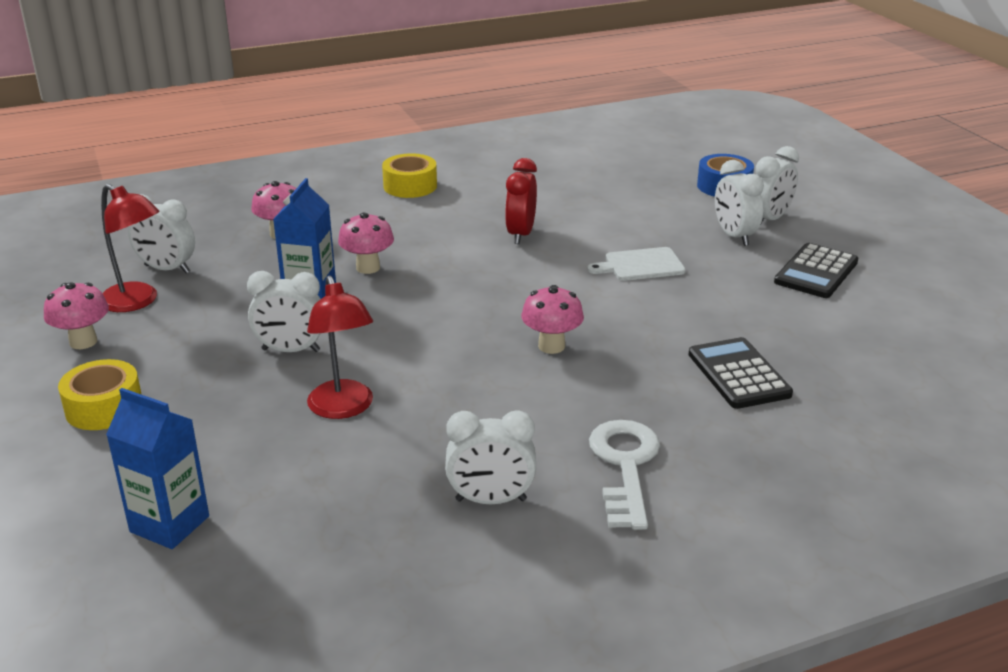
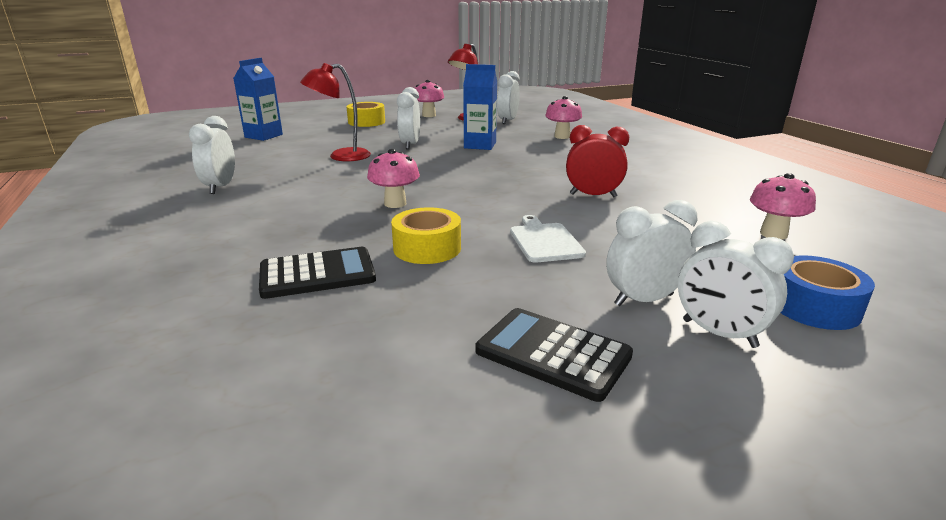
camera: 90 degrees right, 5 degrees down
pink mushroom [338,212,394,274] -> pink mushroom moved to [750,173,816,240]
yellow tape [382,153,437,198] -> yellow tape moved to [391,207,461,264]
white key [589,420,660,530] -> none

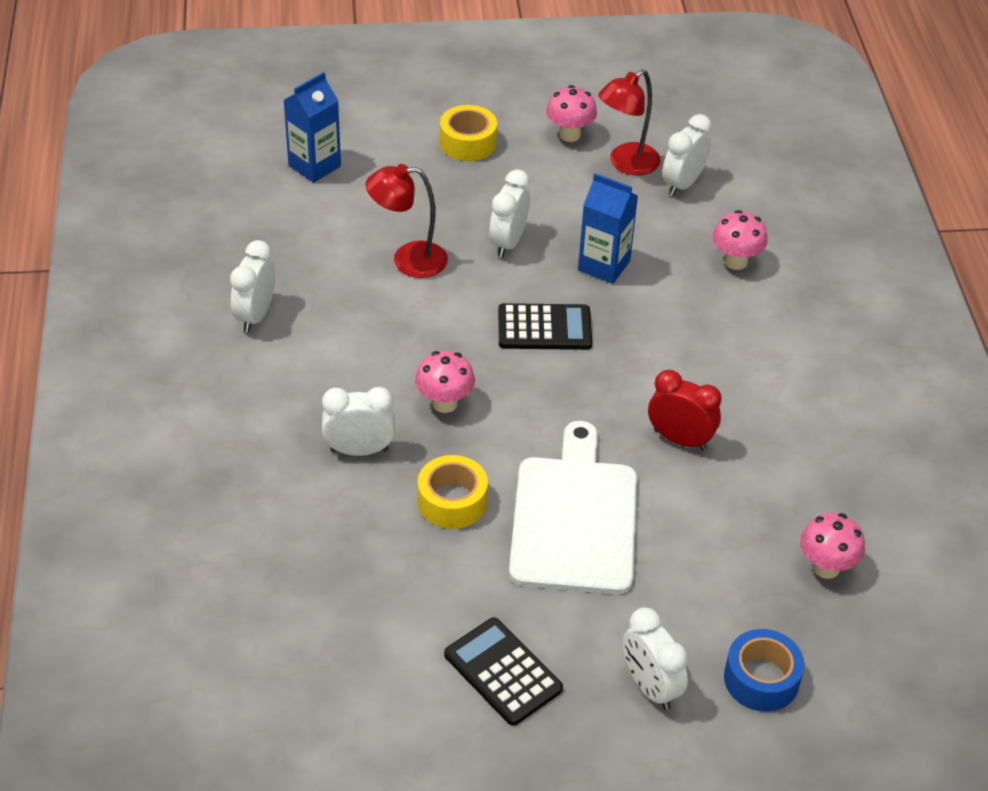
camera: 15 degrees right, 20 degrees up
black calculator [259,247,376,299] -> black calculator moved to [498,303,592,350]
white cutting board [510,215,586,263] -> white cutting board [509,421,637,594], size x1.99
white clock [606,200,697,306] -> white clock moved to [322,387,395,456]

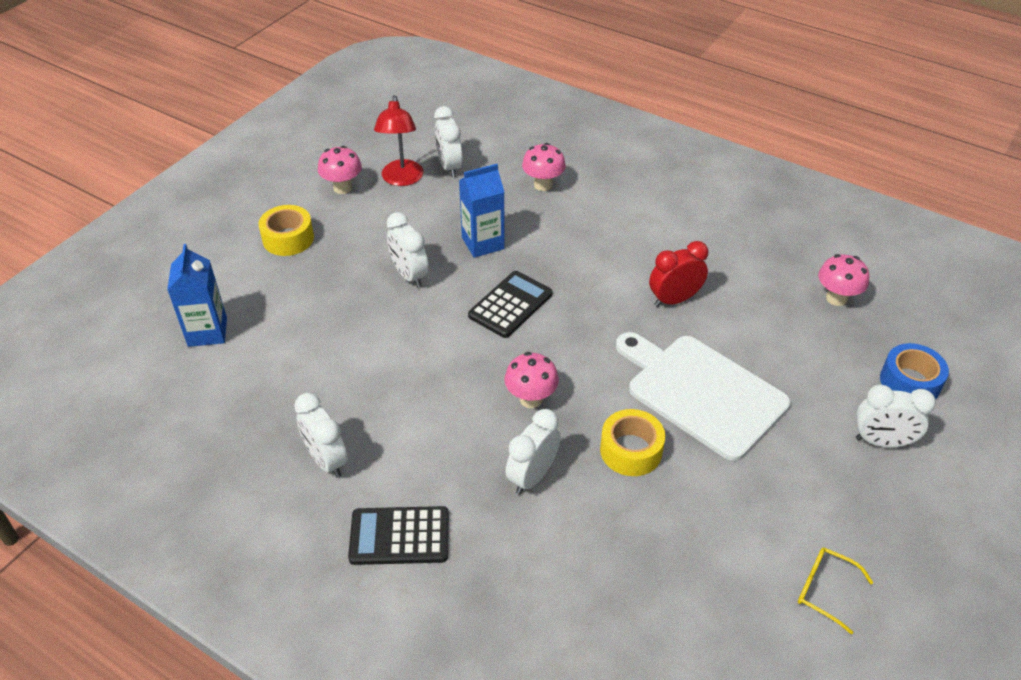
camera: 50 degrees left, 0 degrees up
red lamp [365,164,448,278] -> none
black calculator [444,617,563,726] -> black calculator moved to [348,506,449,565]
none -> yellow glasses [798,548,873,635]

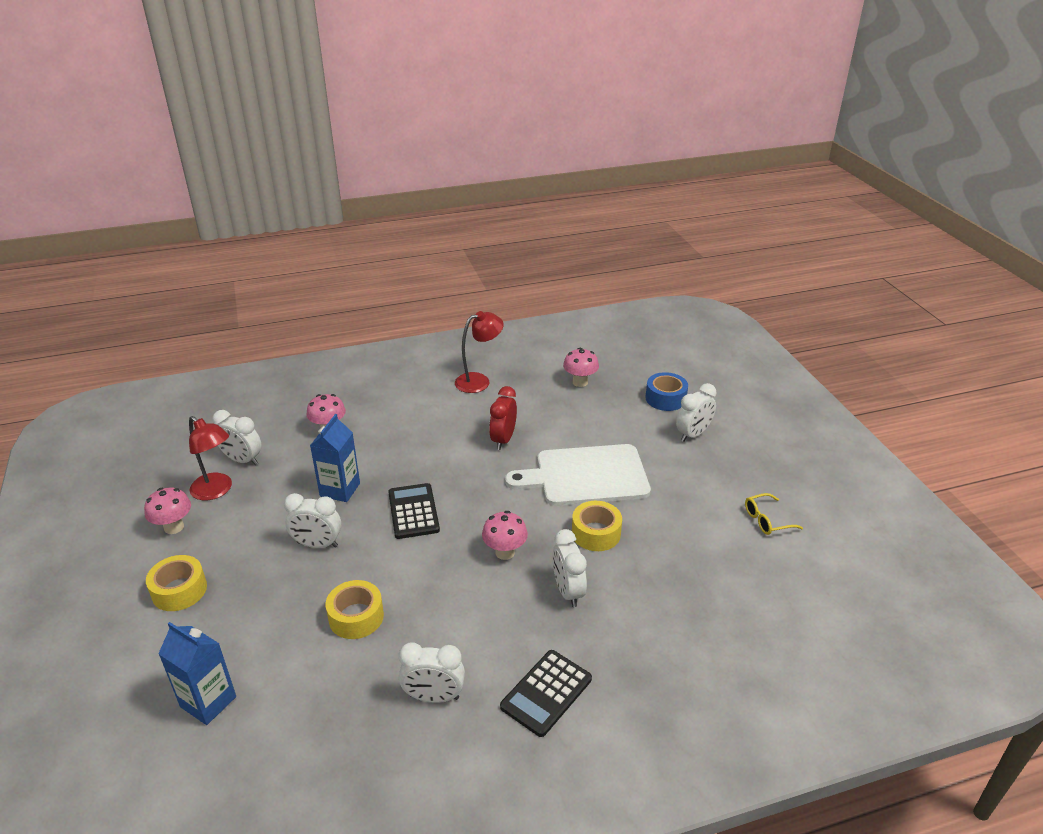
camera: 50 degrees left, 10 degrees down
none -> yellow tape [326,580,384,639]
none -> red lamp [455,311,504,393]

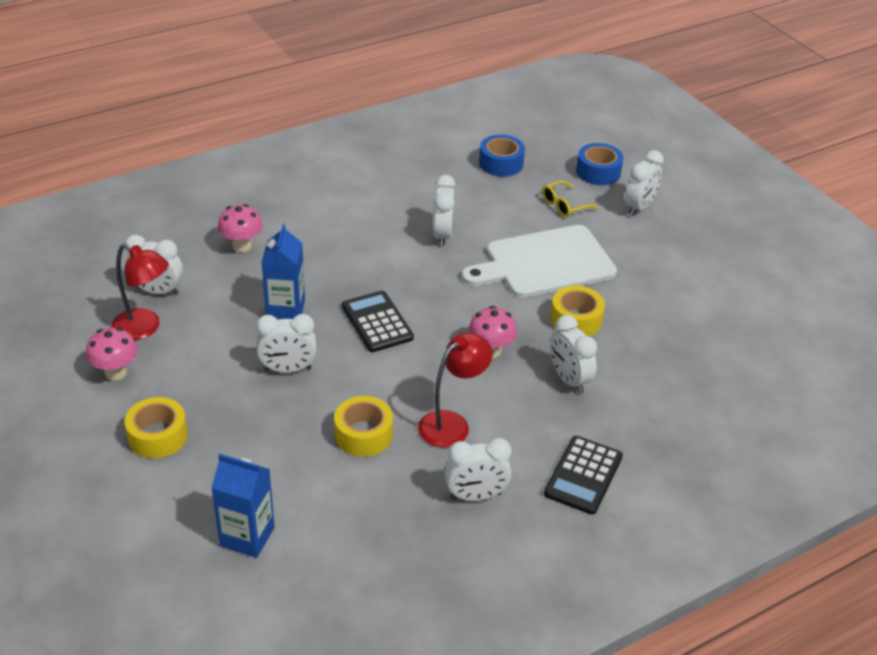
camera: 15 degrees left, 5 degrees up
red lamp [455,311,504,393] -> red lamp moved to [418,333,492,448]
red clock [489,386,517,450] -> white clock [433,175,456,247]
pink mushroom [563,348,599,387] -> blue tape [479,135,525,177]
yellow glasses [745,493,803,535] -> yellow glasses moved to [543,181,598,217]

